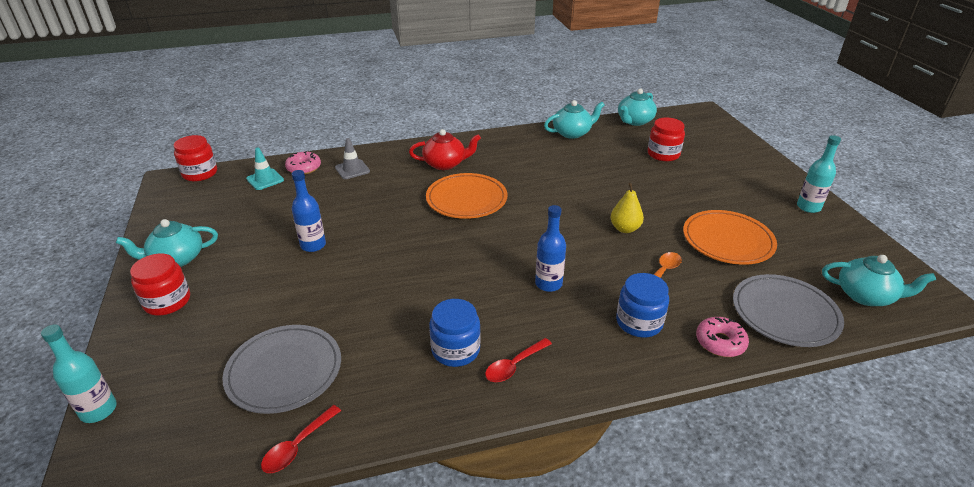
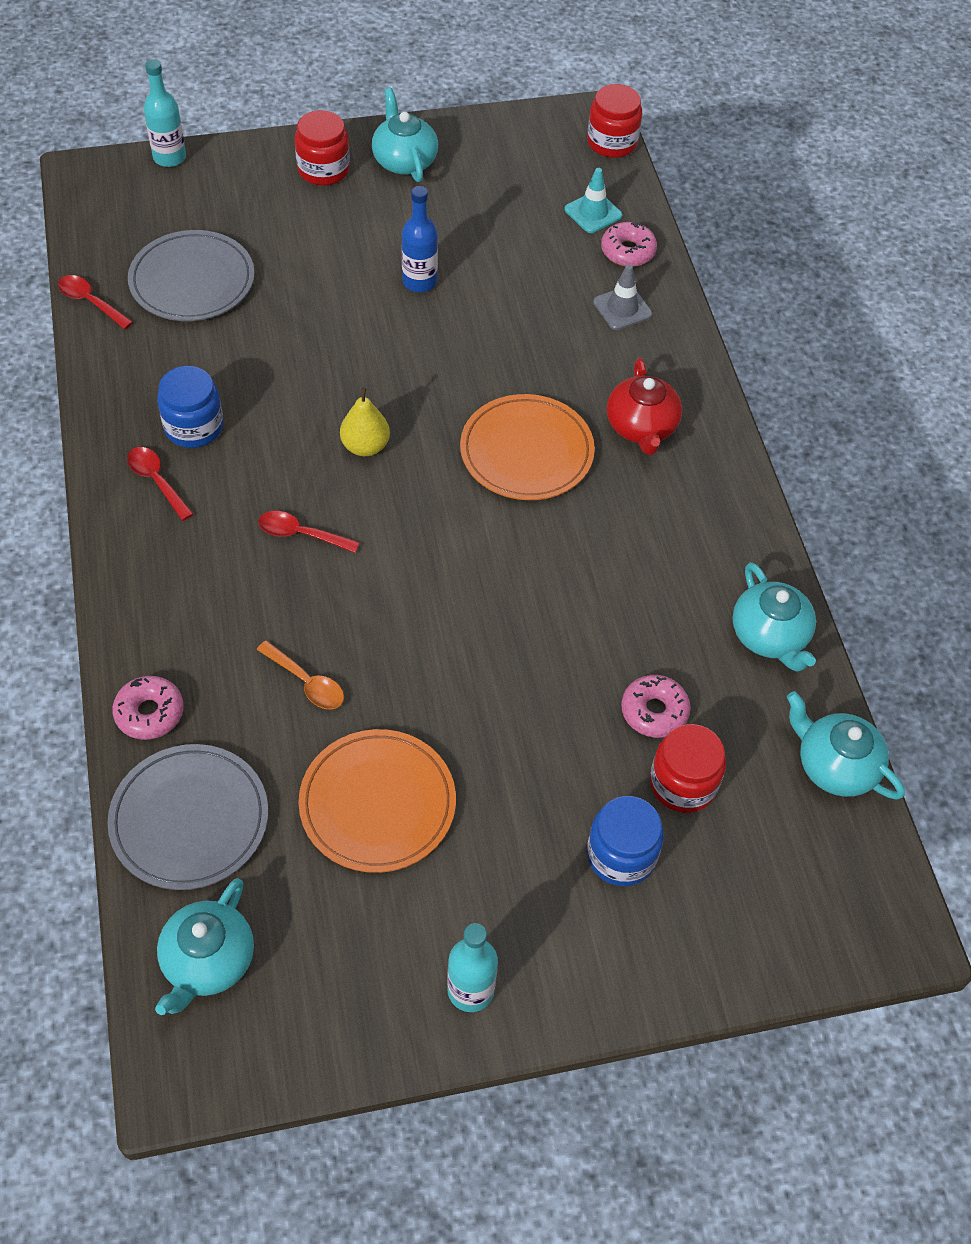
camera: 90 degrees right, 20 degrees up
blue bottle [535,205,566,292] -> red spoon [258,511,360,553]
yellow pear [611,183,644,233] -> yellow pear moved to [340,387,390,456]
blue jar [616,273,669,337] -> blue jar moved to [587,796,664,886]
none -> pink donut [621,675,691,738]

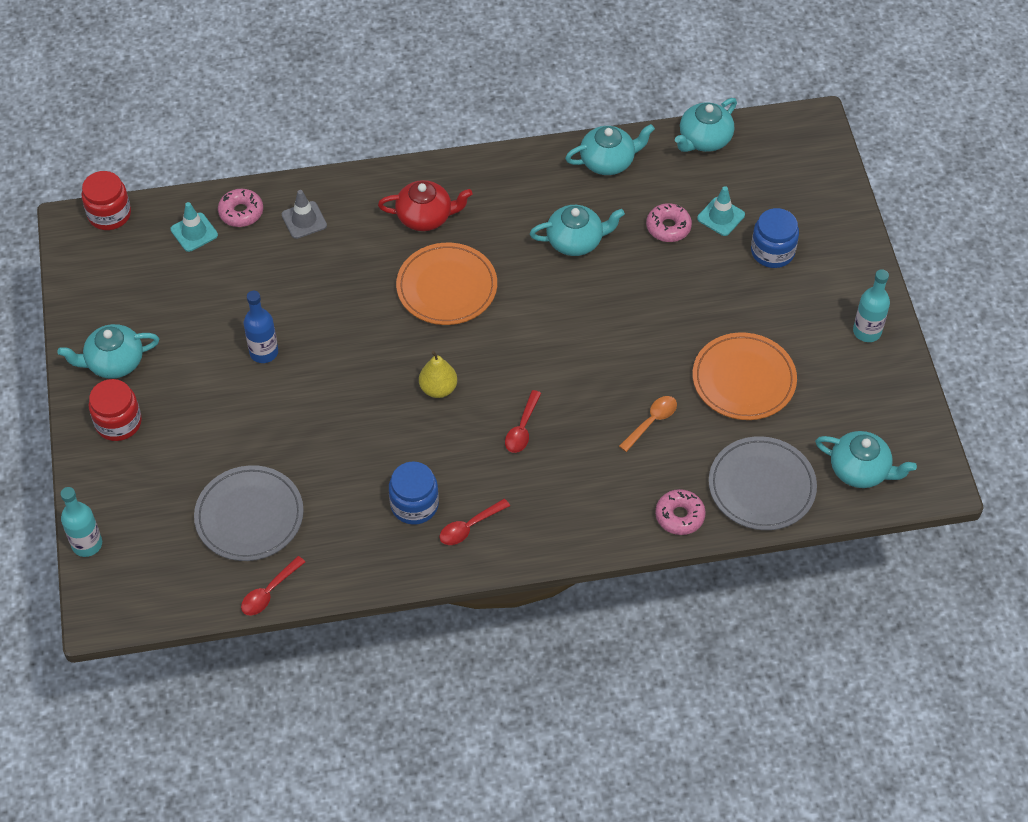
camera: 85 degrees left, 0 degrees up
red jar [650,724,726,813] -> turquoise traffic cone [697,186,745,236]
none -> turquoise teapot [530,205,625,256]

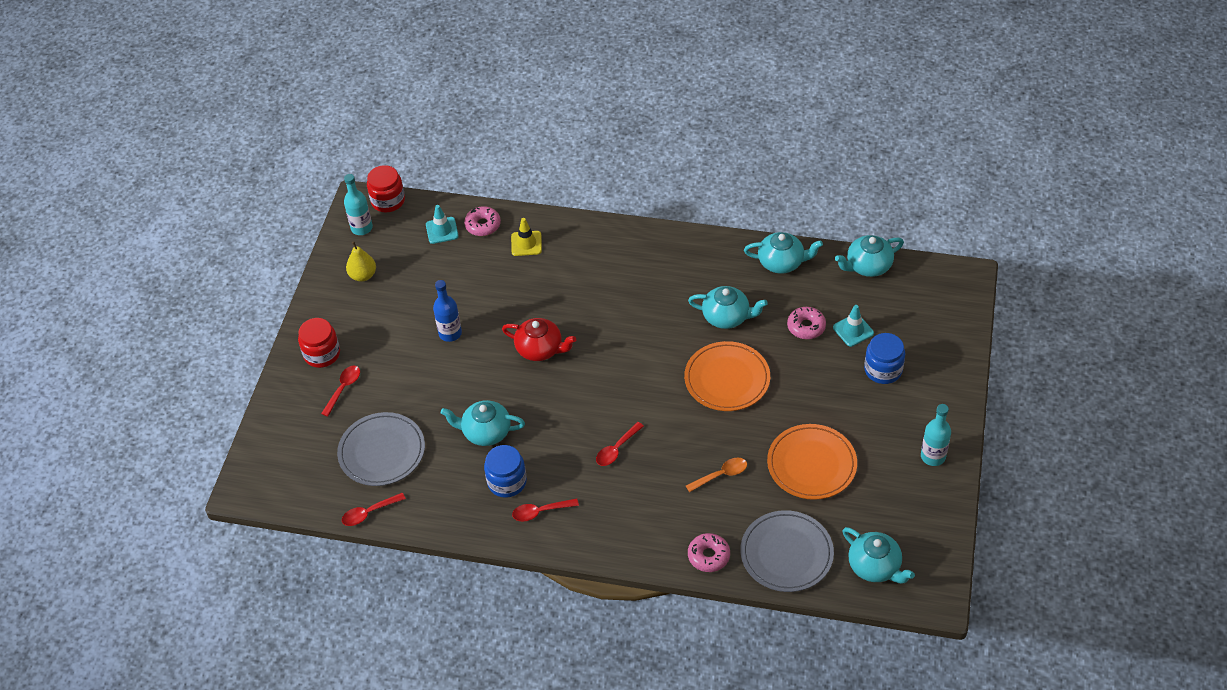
camera: 25 degrees right, 5 degrees down
turquoise teapot [57,324,159,379] -> turquoise teapot moved to [441,400,525,446]
turquoise bottle [61,487,102,557] -> turquoise bottle moved to [344,174,373,235]
grey traffic cone [282,190,327,239] -> yellow traffic cone [511,218,542,256]
red teapot [378,180,472,231] -> red teapot moved to [502,318,576,361]
orange plate [396,243,497,325] -> orange plate moved to [684,341,770,411]
yellow pear [419,351,457,398] -> yellow pear moved to [346,241,376,282]
none -> red spoon [321,366,360,417]

